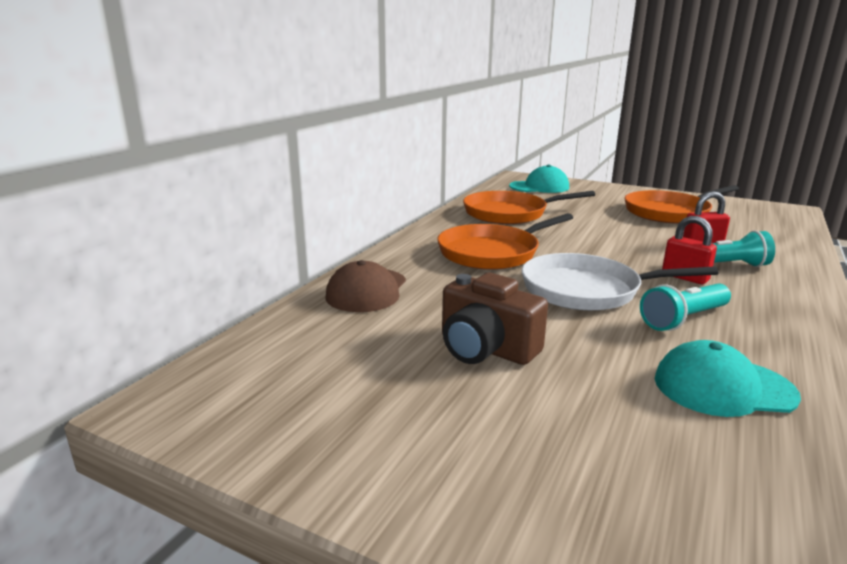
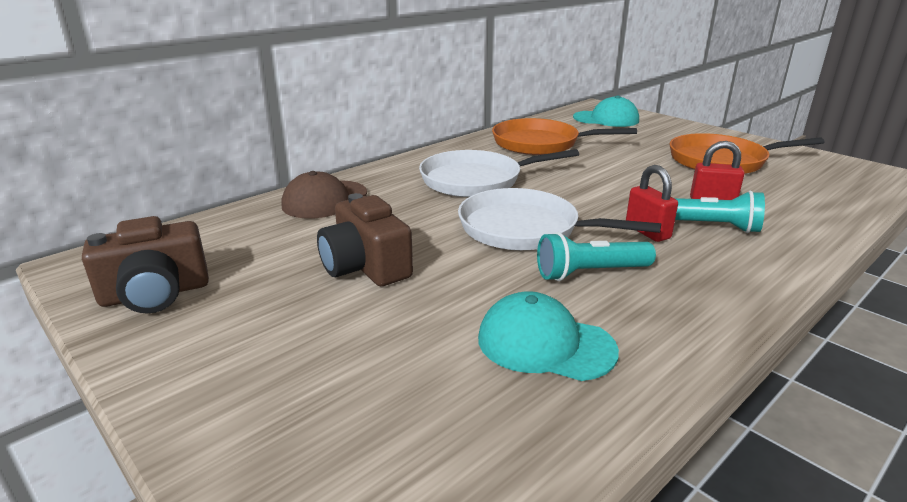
camera: 20 degrees right, 5 degrees up
orange pan [437,213,573,270] -> white pan [419,149,579,197]
none -> brown camera [82,216,209,313]

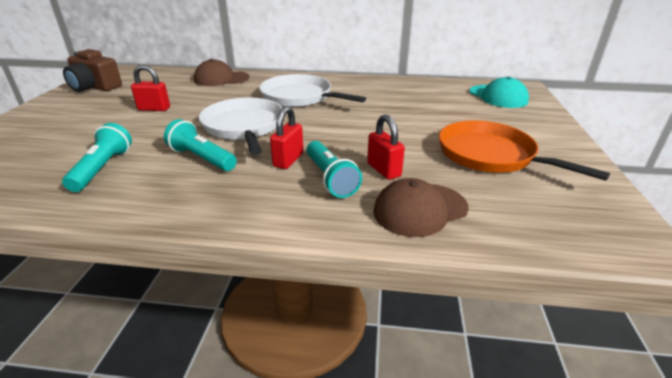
camera: 50 degrees right, 5 degrees up
brown camera [317,193,413,286] -> red padlock [131,65,170,111]
turquoise cap [478,291,619,381] -> turquoise flashlight [62,123,132,192]
orange pan [492,118,637,155] -> none
none -> brown cap [373,178,469,237]

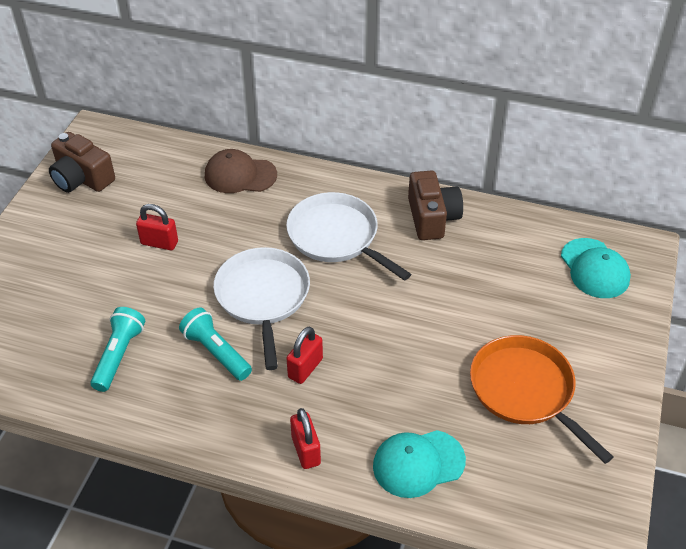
camera: 10 degrees right, 15 degrees up
turquoise flashlight [306,141,362,198] -> none
red padlock [367,114,405,180] -> red padlock moved to [290,408,321,469]
brown cap [373,178,469,237] -> turquoise cap [373,430,466,498]
none -> brown camera [408,171,463,240]

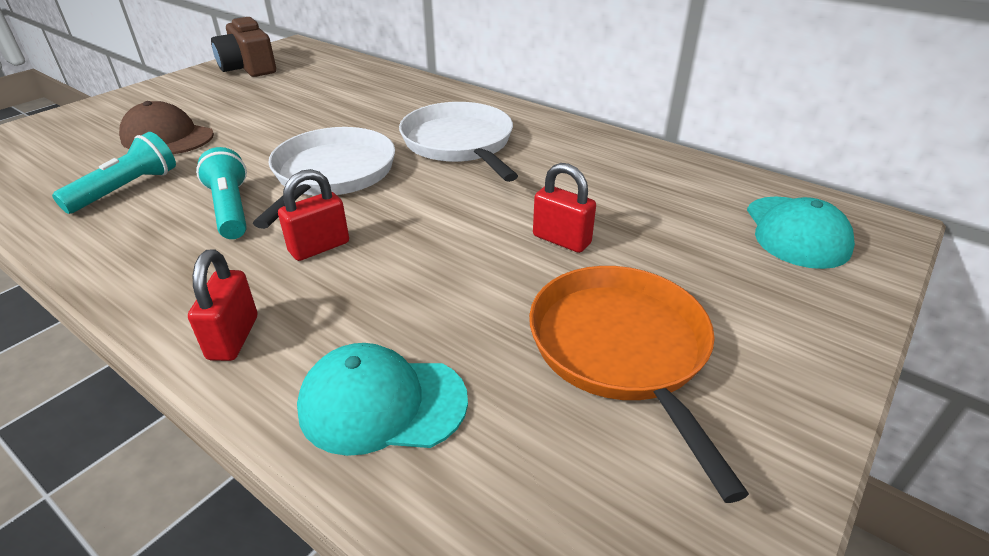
camera: 20 degrees right, 10 degrees down
red padlock [136,204,178,250] -> red padlock moved to [533,163,596,253]
brown cap [205,149,277,193] -> brown cap moved to [119,101,214,154]
brown camera [408,171,463,240] -> none

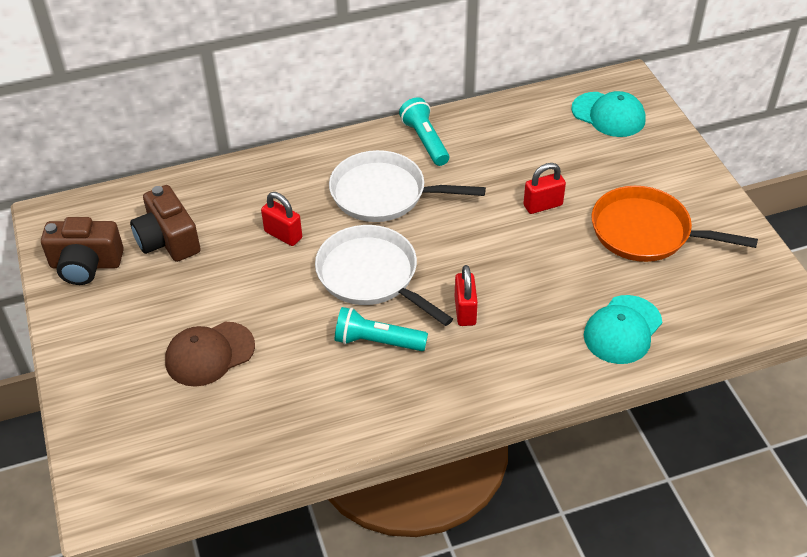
camera: 55 degrees left, 10 degrees up
turquoise flashlight [52,132,176,214] -> turquoise flashlight moved to [399,97,449,166]
red padlock [188,249,257,361] -> red padlock moved to [261,192,302,246]
none -> brown camera [130,185,201,262]

